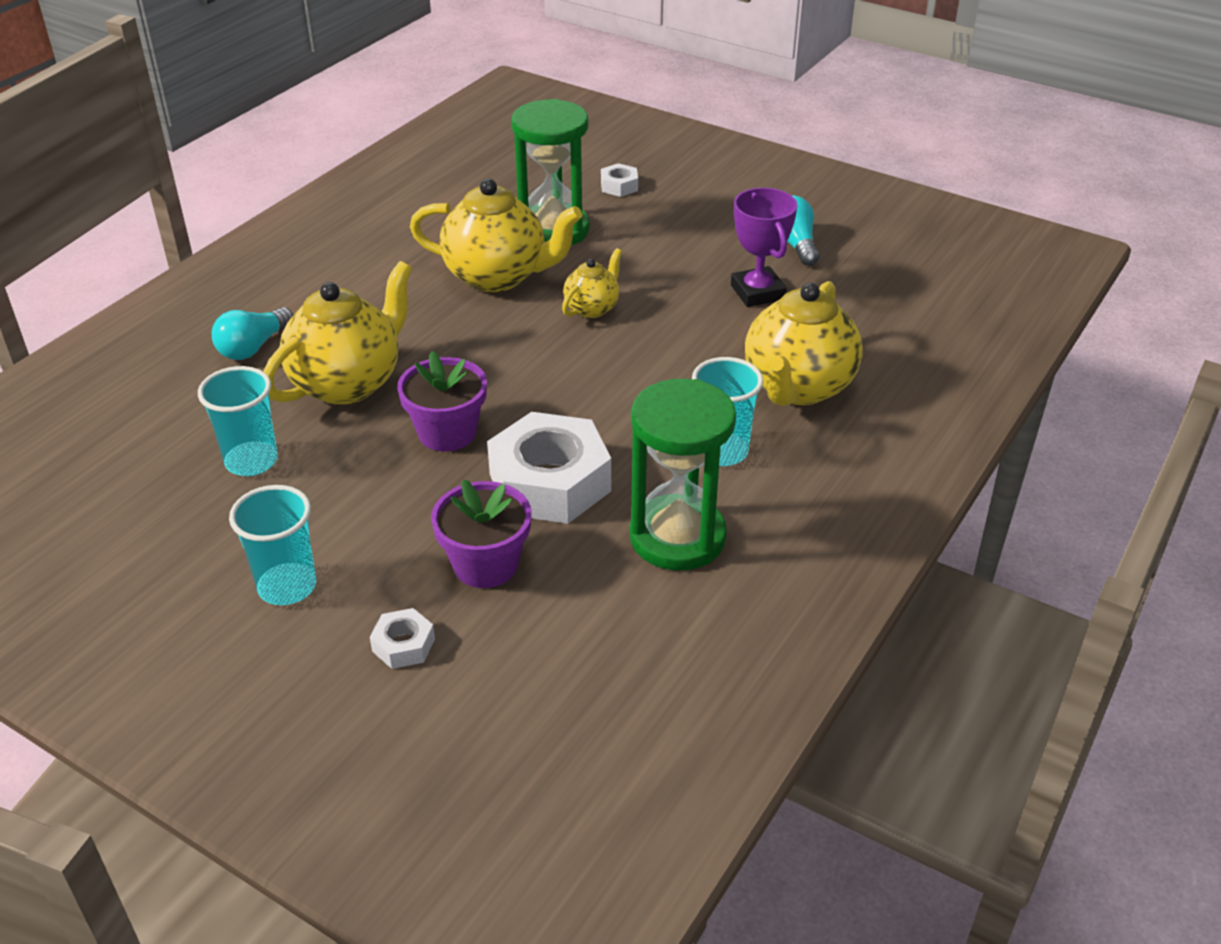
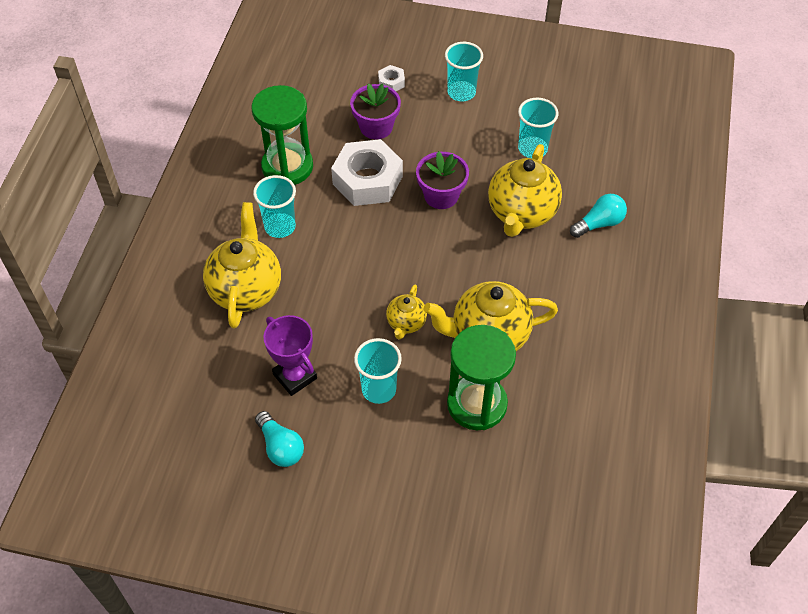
camera: 160 degrees right, 15 degrees up
turquoise light bulb [212,307,293,360] -> turquoise light bulb turned 45 degrees clockwise [570,194,627,238]
white nut [601,163,638,197] -> none
none -> turquoise cup [354,338,402,404]

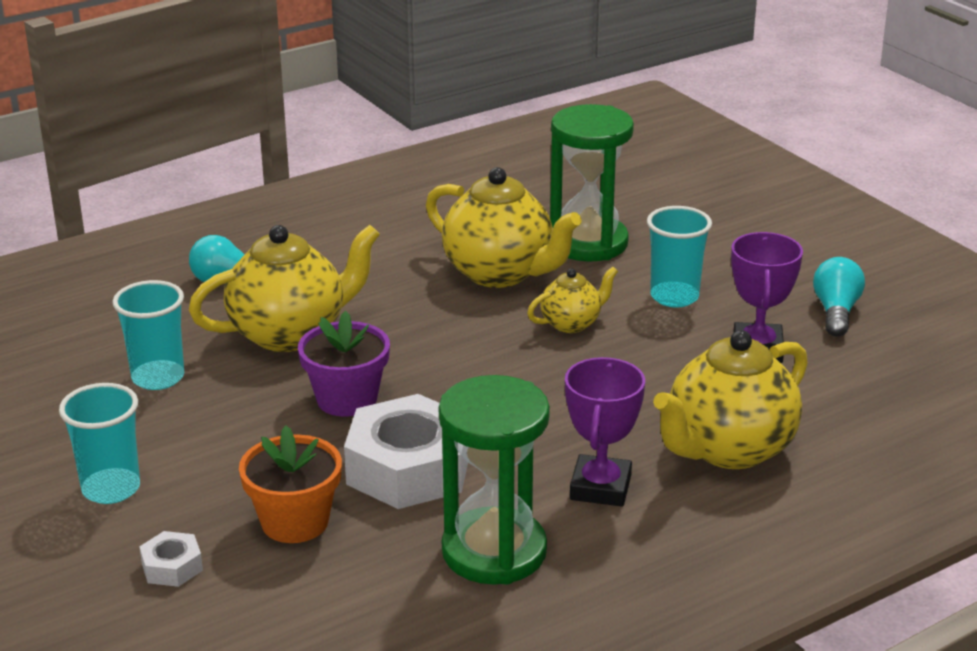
camera: 135 degrees left, 25 degrees down
turquoise cup [253,175,296,238] -> purple trophy [565,357,645,506]
purple flower pot [350,83,401,139] -> orange flower pot [239,426,342,543]

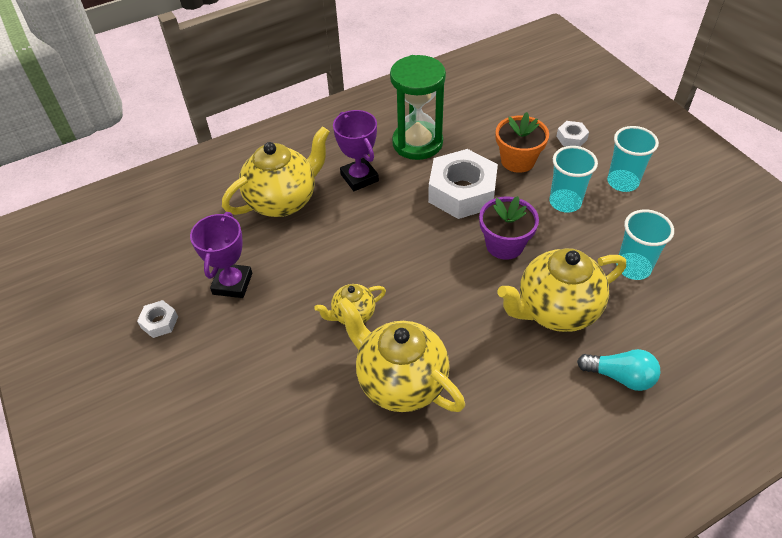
camera: 175 degrees left, 20 degrees up
green hourglass [550,104,634,262] -> none
purple trophy [565,357,645,506] -> purple trophy turned 45 degrees counterclockwise [333,110,379,191]
turquoise cup [647,206,712,307] -> turquoise cup moved to [549,146,598,213]
turquoise light bulb [813,257,865,337] -> white nut [137,300,178,338]

